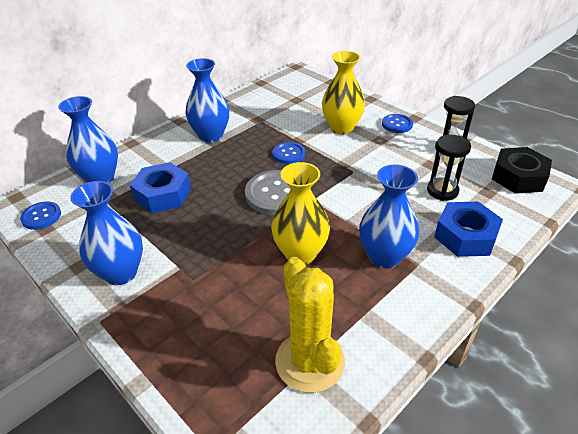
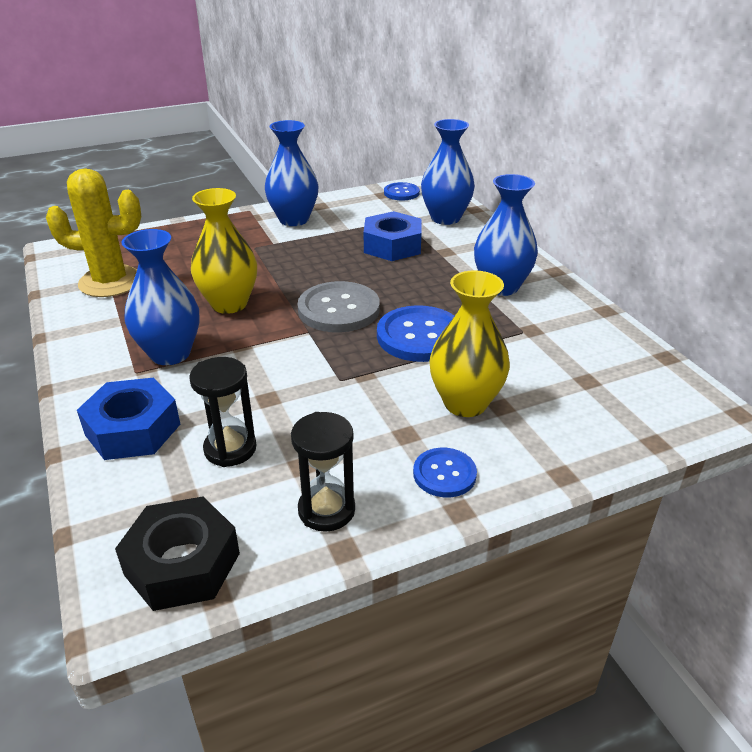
camera: 110 degrees right, 5 degrees down
blue button [273,142,305,164] -> blue button [377,305,454,362], size x1.74

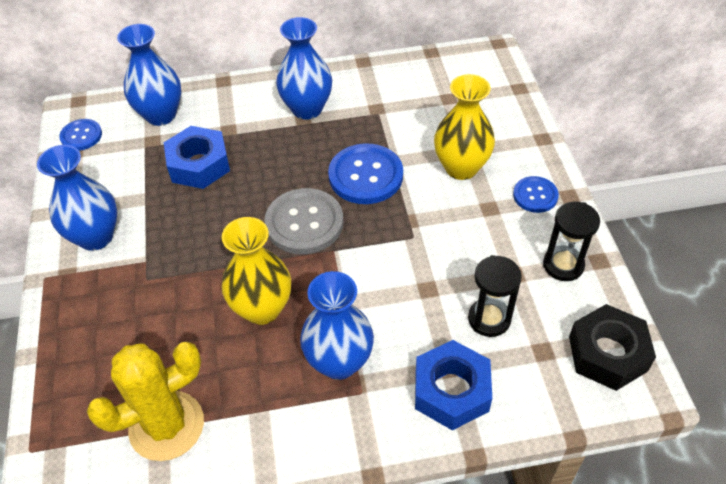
camera: 75 degrees left, 15 degrees up
yellow cactus [46,168,141,297] -> yellow cactus turned 45 degrees clockwise [87,342,204,461]

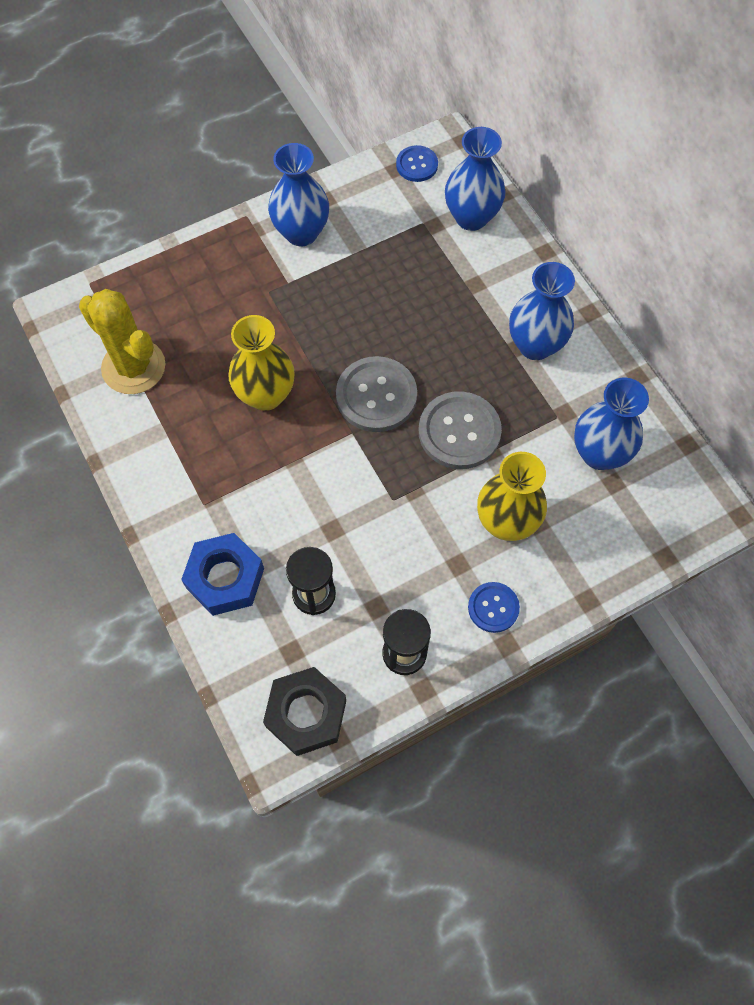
camera: 70 degrees right, 15 degrees up
blue nut [164,126,230,189] -> none
blue vase [300,271,374,380] -> blue vase moved to [574,378,649,470]
blue button [328,143,403,204] -> grey button [419,391,502,469]

